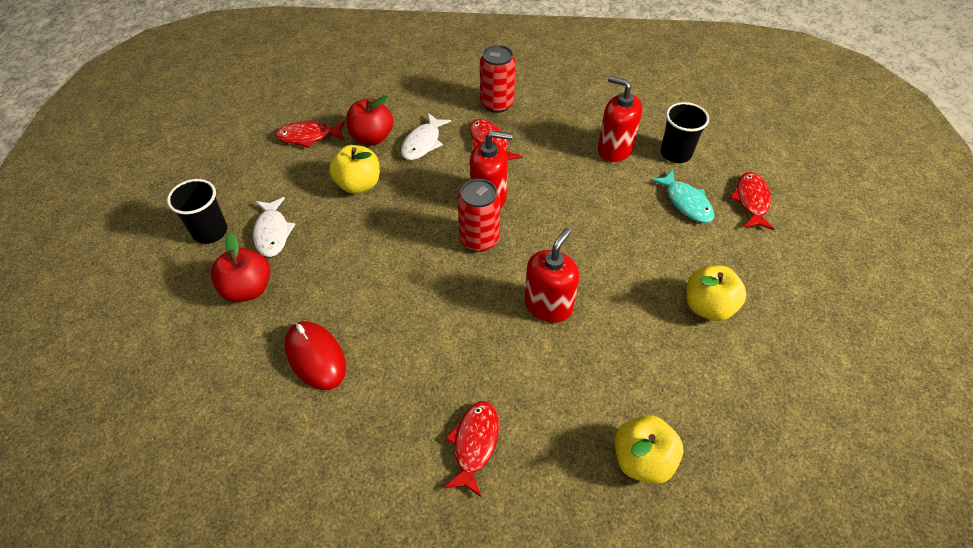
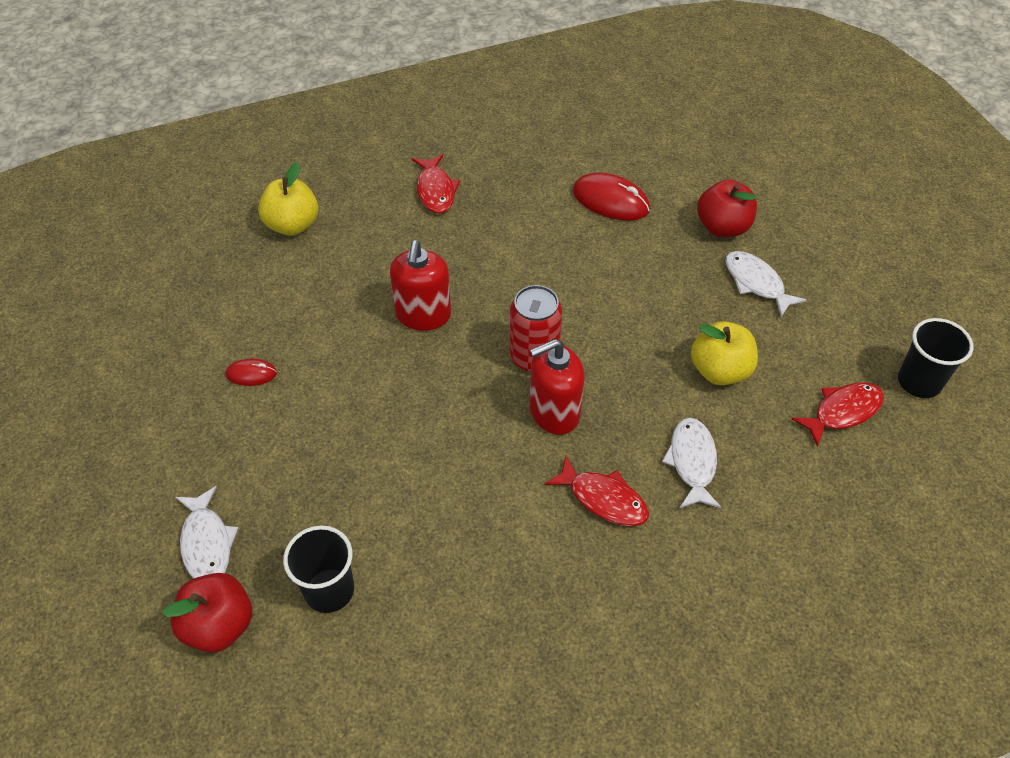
camera: 155 degrees right, 0 degrees up
black cup [167,179,227,244] -> black cup moved to [898,318,973,398]
red apple [346,96,393,145] -> red apple moved to [163,573,252,653]
red can [480,45,516,113] -> none
red soap dispenser [598,76,642,162] -> none
turquoise fish [650,170,714,223] -> none
yellow apple [686,265,747,321] -> red mouse [226,359,277,386]
red fish [730,172,774,230] -> white fish [175,486,238,579]

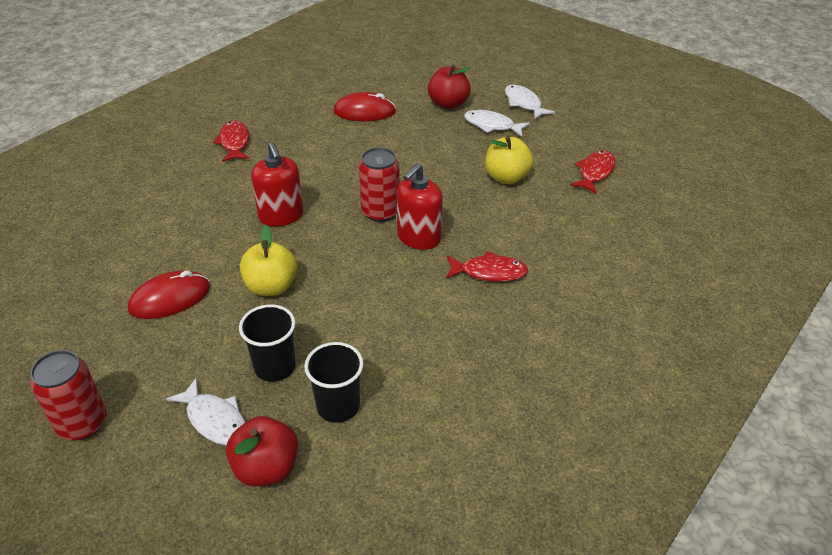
camera: 30 degrees left, 10 degrees down
red mouse [226,359,277,386] -> red mouse [128,271,210,319], size x1.84
yellow apple [258,162,319,236] -> yellow apple moved to [240,225,297,296]
red fish [412,154,460,213] -> red fish turned 150 degrees counterclockwise [213,120,249,162]
white fish [662,418,721,508] -> white fish moved to [505,84,555,119]
black cup [898,318,973,398] -> black cup moved to [239,304,296,382]
none -> red can [30,350,107,440]

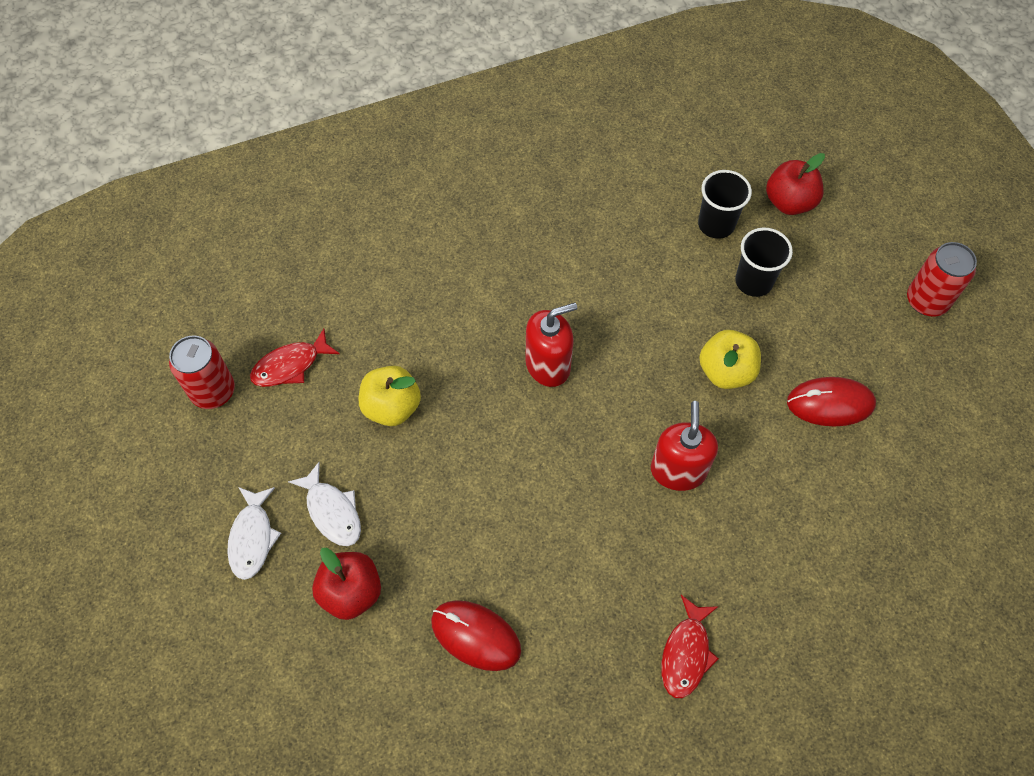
camera: 150 degrees left, 20 degrees up
white fish [166,377,246,446] -> none
red can [359,147,400,222] -> red can moved to [169,335,235,409]
red fish [446,251,528,282] -> none

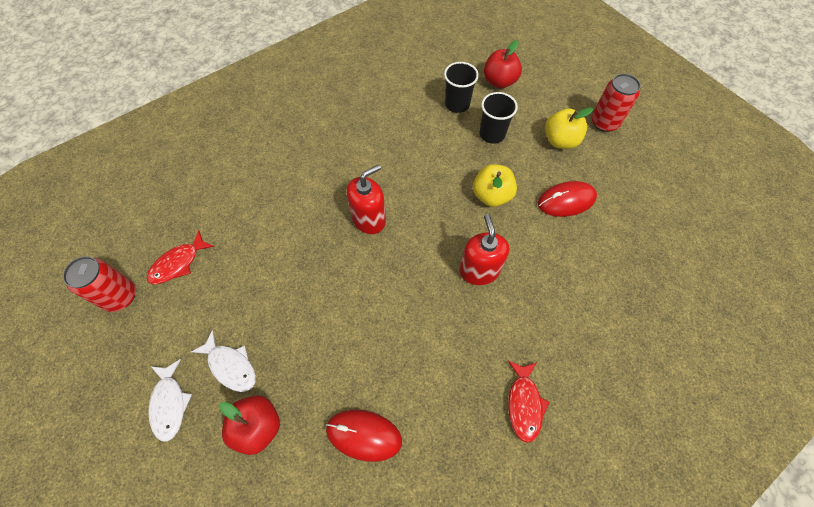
camera: 15 degrees left, 0 degrees up
yellow apple [359,366,421,426] -> yellow apple moved to [545,107,593,149]

